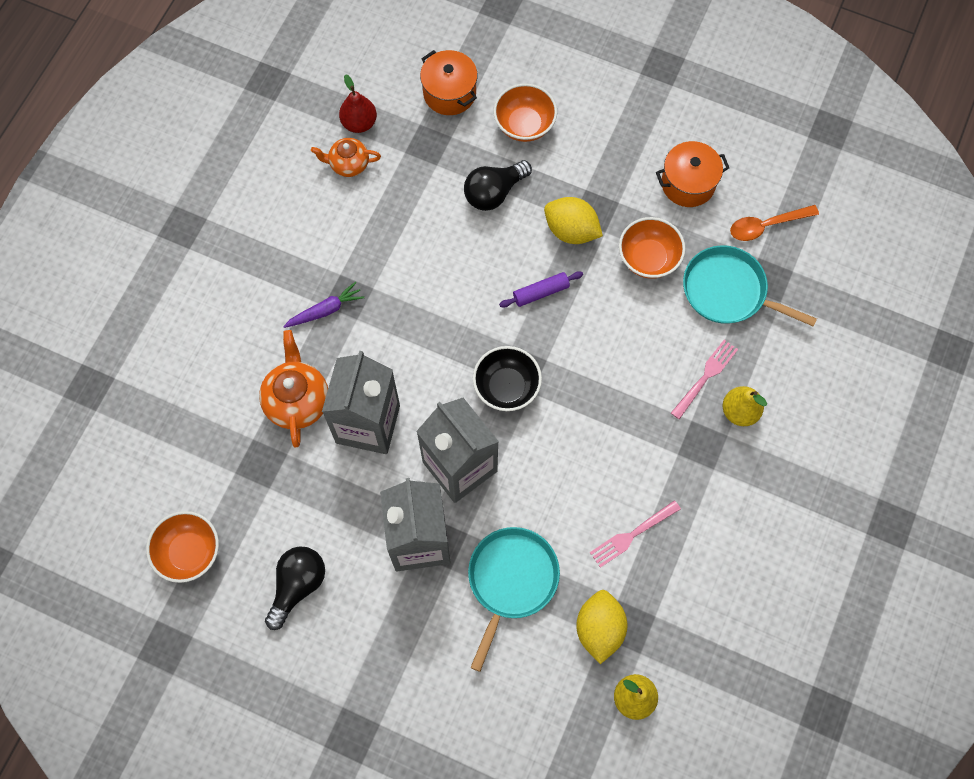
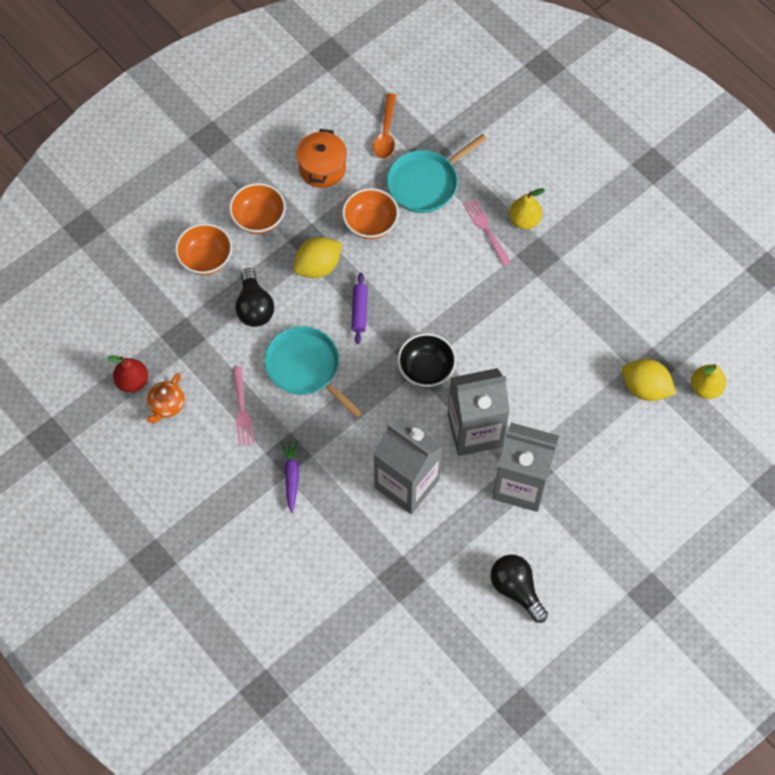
camera: 65 degrees left, 5 degrees down
orange bowl [146,511,219,583] -> orange bowl moved to [229,183,286,234]
orange teapot [259,330,328,447] -> none
orange pot [420,50,478,115] -> none
turquoise pan [468,527,560,672] -> turquoise pan moved to [264,326,362,417]
pink fork [590,500,681,568] -> pink fork moved to [233,366,254,446]

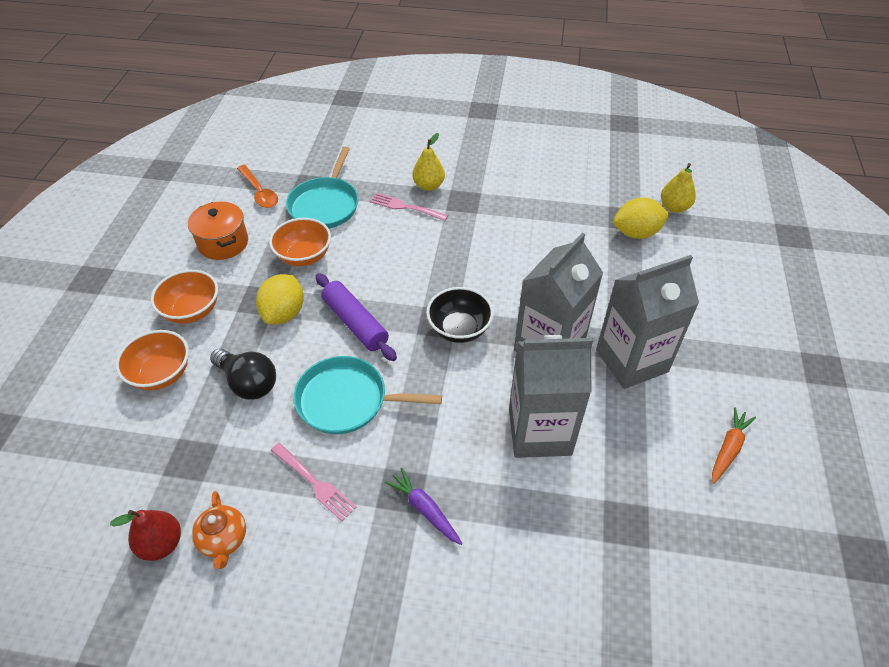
camera: 40 degrees left, 15 degrees down
purple rolling pin [351,273,368,344] -> purple rolling pin [316,273,397,361], size x1.56
black light bulb [491,554,548,623] -> orange carrot [712,407,756,484]

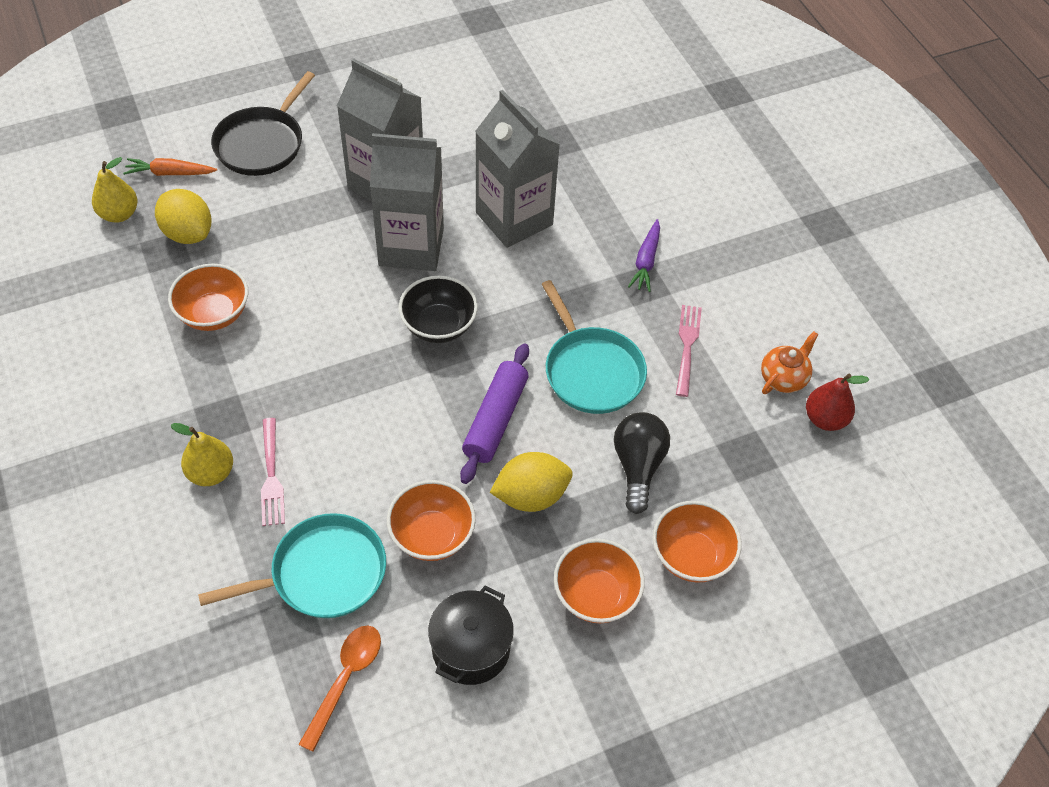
camera: 125 degrees left, 5 degrees up
orange pot [188,202,248,260] -> black pot [428,586,514,685]
orange carrot [712,407,756,484] -> orange carrot moved to [123,158,217,176]
none -> orange bowl [168,264,248,331]
none -> black pan [211,71,315,176]

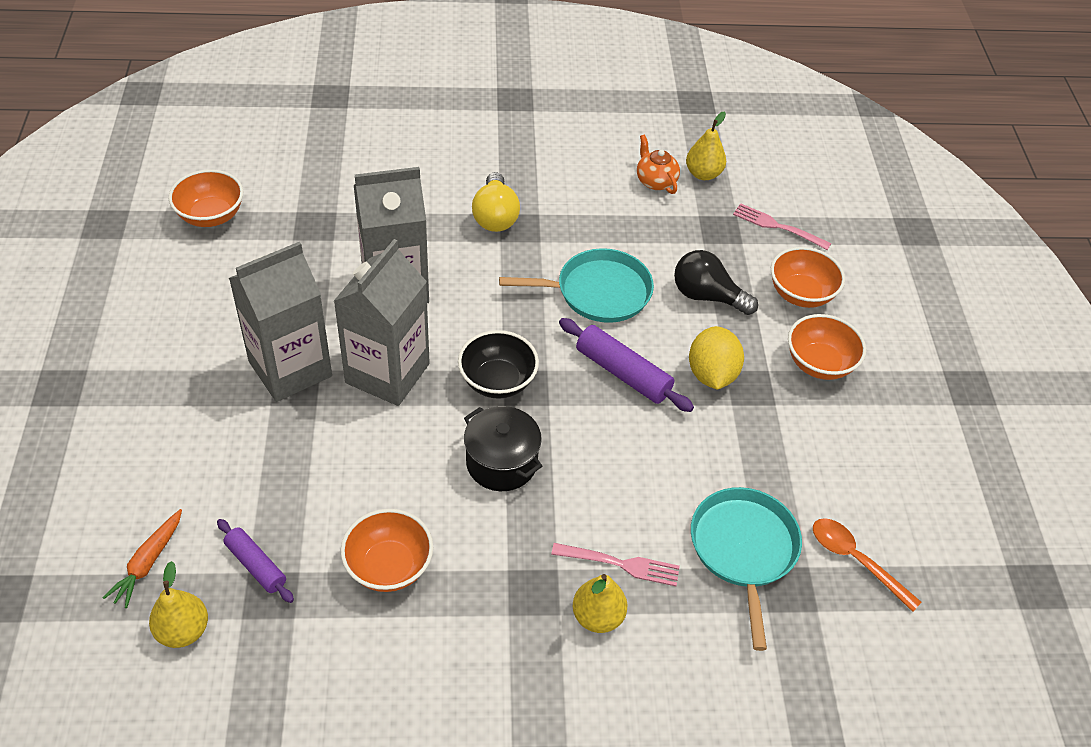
camera: 70 degrees left, 5 degrees down
yellow lemon [155,189,212,244] -> purple rolling pin [217,519,294,603]
black pan [211,71,315,176] -> none
orange bowl [387,480,476,561] -> orange bowl moved to [168,169,243,227]
black pot [428,586,514,685] -> black pot moved to [464,406,542,491]
purple carrot [628,219,660,292] -> yellow light bulb [472,172,520,232]
pink fork [676,305,702,397] -> pink fork moved to [733,203,831,250]
red pear [806,374,870,431] -> yellow pear [686,111,726,180]

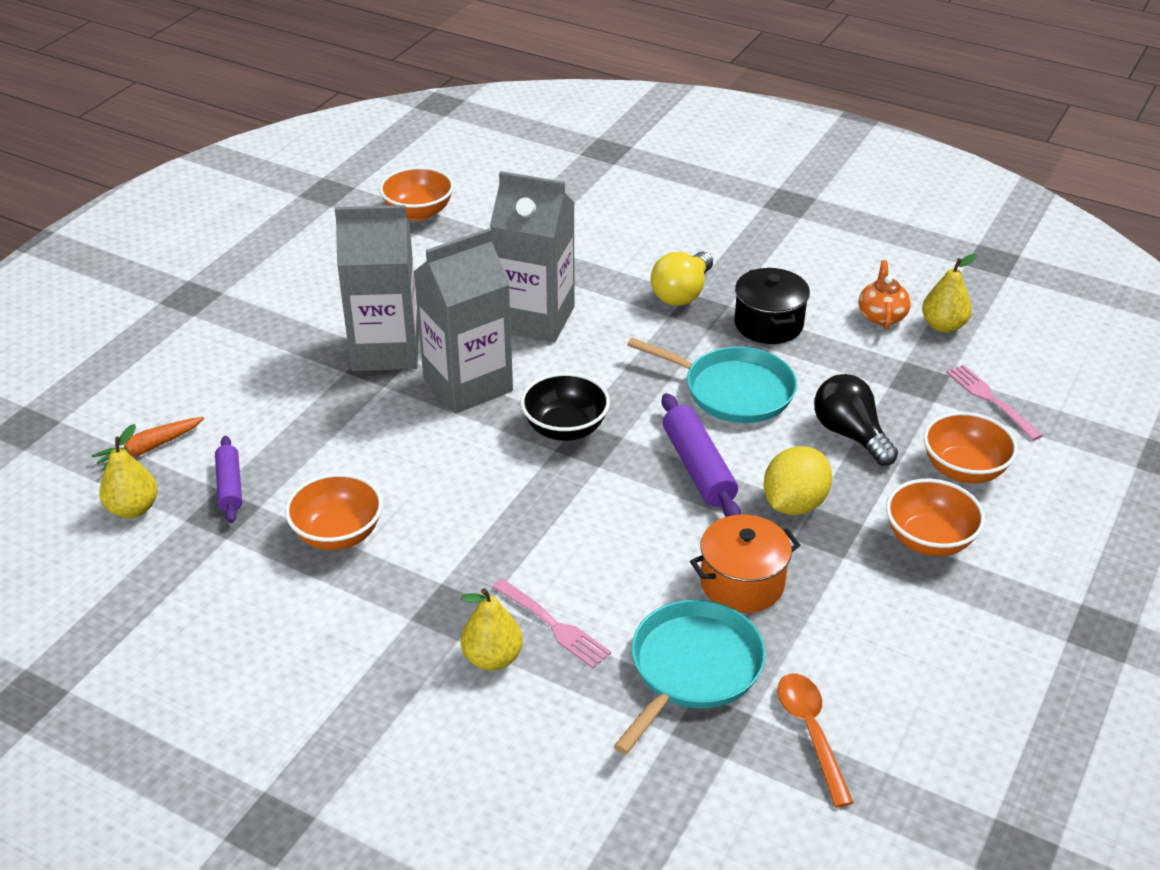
camera: 35 degrees right, 10 degrees down
black pot [464,406,542,491] -> black pot moved to [734,268,810,344]
none -> orange pot [690,514,800,613]

